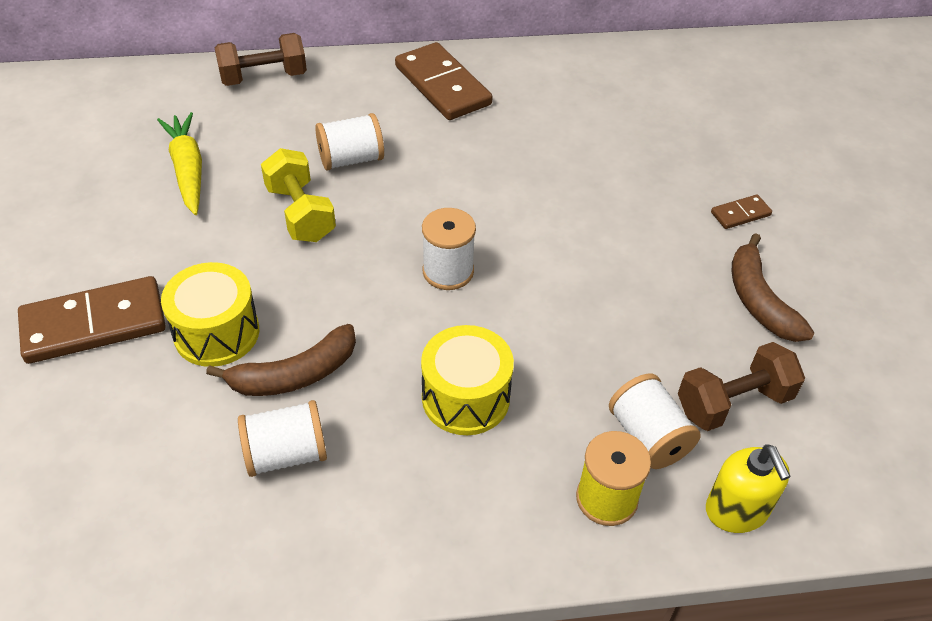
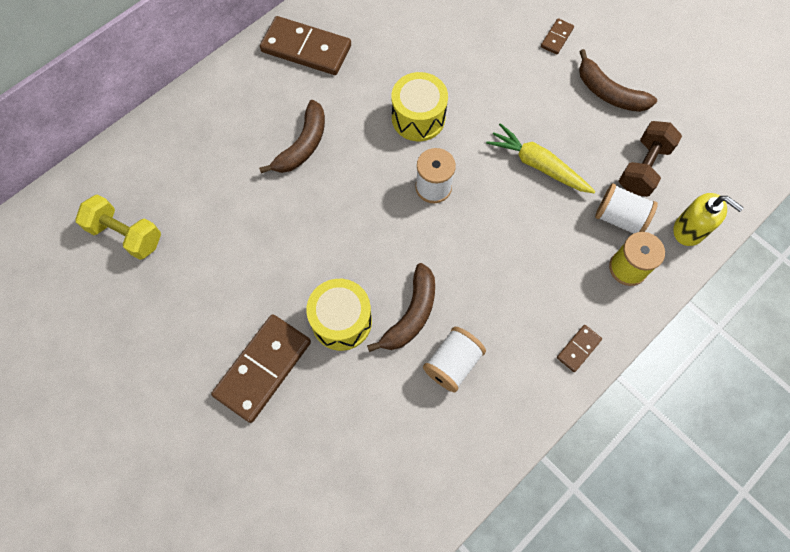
camera: 35 degrees left, 20 degrees up
yellow carrot [157,112,202,215] -> yellow carrot moved to [486,123,596,193]
brown dumbbell [215,33,307,86] -> none
yellow dumbbell [261,148,336,242] -> yellow dumbbell moved to [75,194,161,260]
white spool [315,113,384,171] -> brown banana [259,100,325,173]
yellow drum [421,325,514,435] -> yellow drum moved to [392,72,448,141]
none -> brown domino [557,325,602,372]

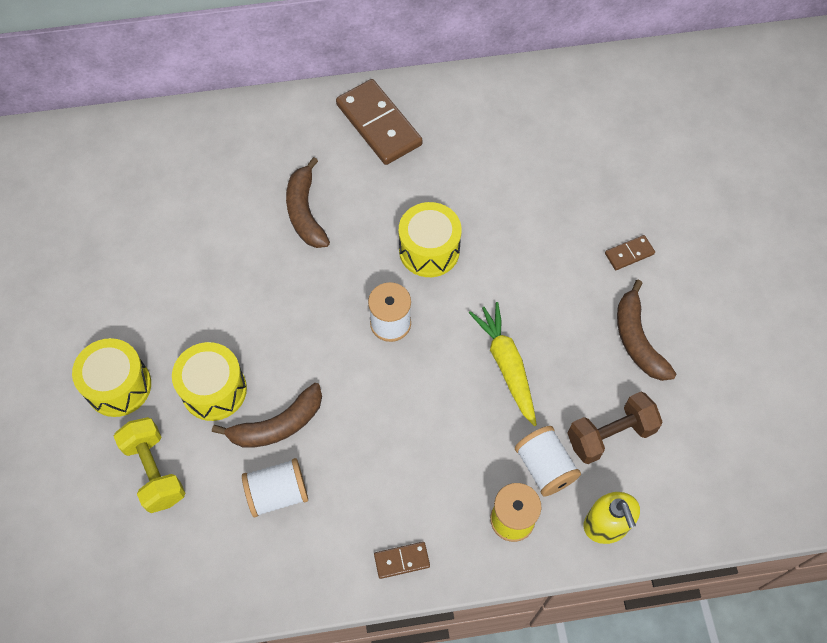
camera: 35 degrees right, 5 degrees down
yellow dumbbell [75,194,161,260] -> yellow dumbbell moved to [114,417,186,513]
brown domino [211,315,311,423] -> yellow drum [72,338,151,417]
brown banana [259,100,325,173] -> brown banana turned 105 degrees clockwise [286,157,330,248]

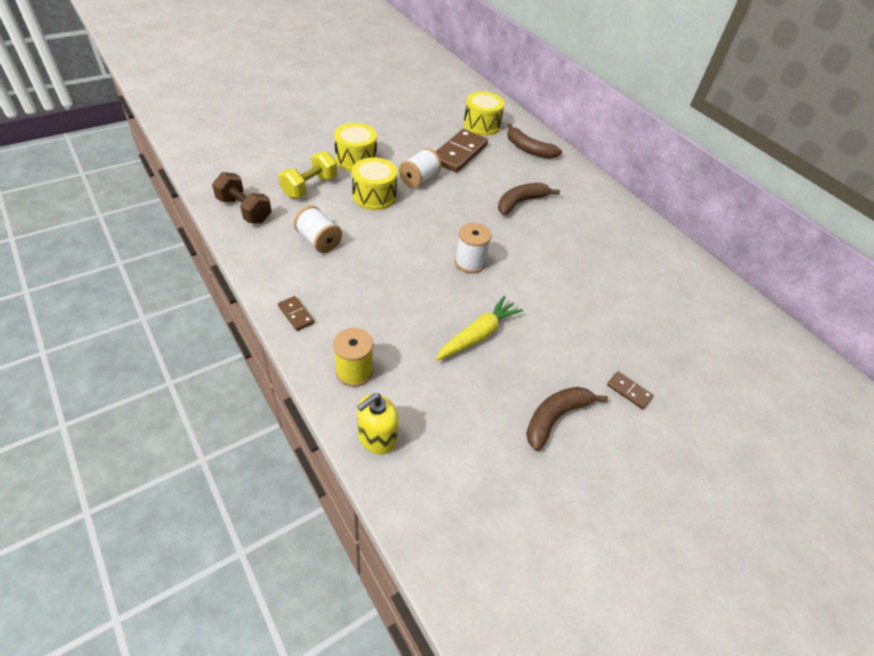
camera: 60 degrees right, 15 degrees down
brown banana [212,383,322,448] -> brown banana moved to [507,123,562,159]
brown domino [336,79,422,165] -> brown domino moved to [436,129,488,173]
yellow drum [399,202,462,277] -> yellow drum moved to [464,92,505,136]
white spool [515,426,581,496] -> white spool moved to [399,148,441,188]
brown dumbbell [567,392,663,464] -> brown dumbbell moved to [212,172,272,223]

